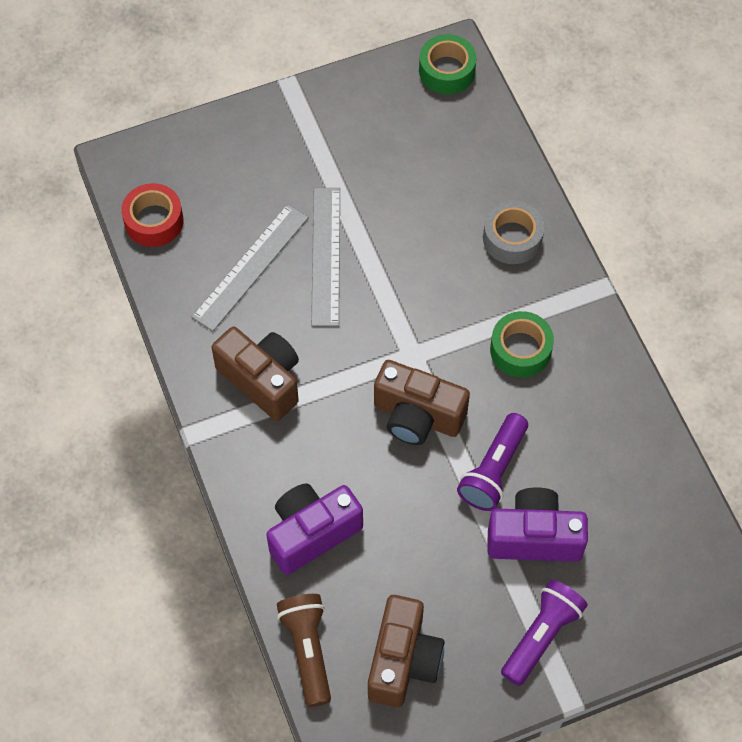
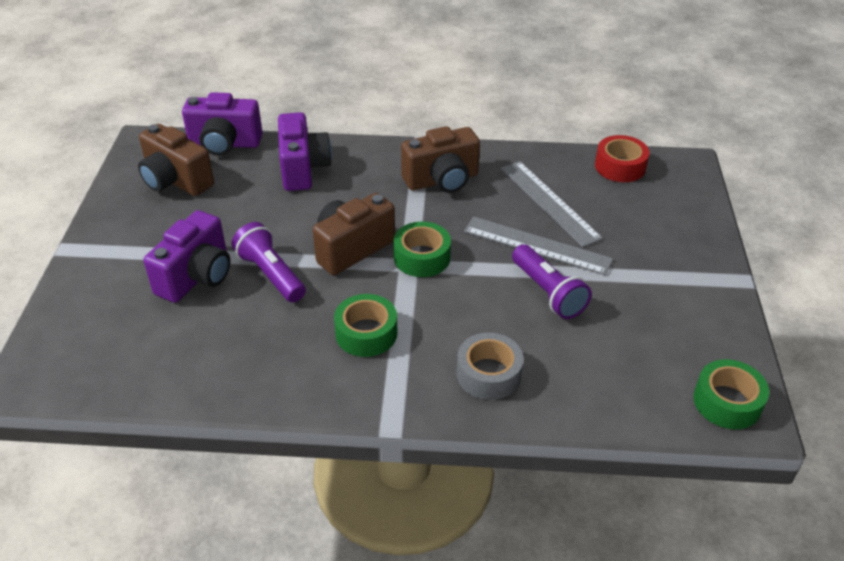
camera: 115 degrees right, 20 degrees down
brown flashlight [277,594,331,707] -> purple camera [182,92,263,156]
purple flashlight [501,579,588,686] -> purple flashlight moved to [512,244,592,319]
none -> green tape [393,222,451,277]

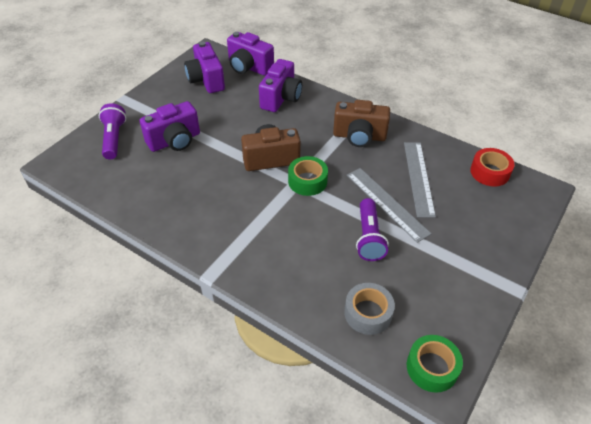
camera: 30 degrees right, 5 degrees up
brown camera [138,124,214,196] -> purple camera [184,41,225,93]
purple flashlight [232,222,306,302] -> purple flashlight moved to [99,103,126,159]
green tape [334,294,397,357] -> none
grey tape [457,333,524,400] -> grey tape moved to [344,283,395,335]

